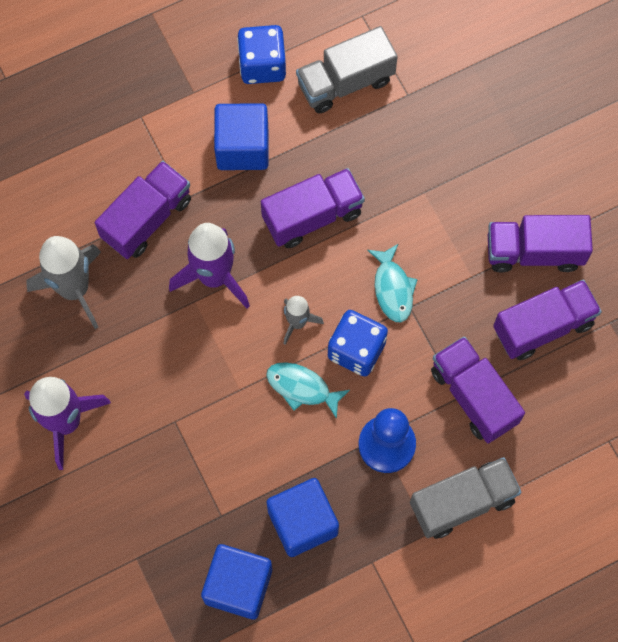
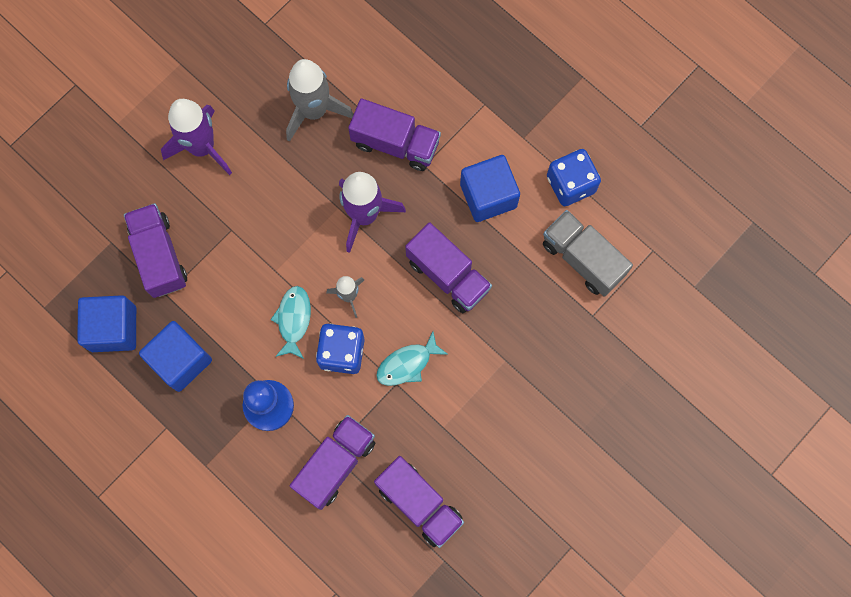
camera: 70 degrees right, 5 degrees up
grey truck [410,457,521,539] -> none
purple truck [488,215,593,273] -> purple truck moved to [124,203,187,298]

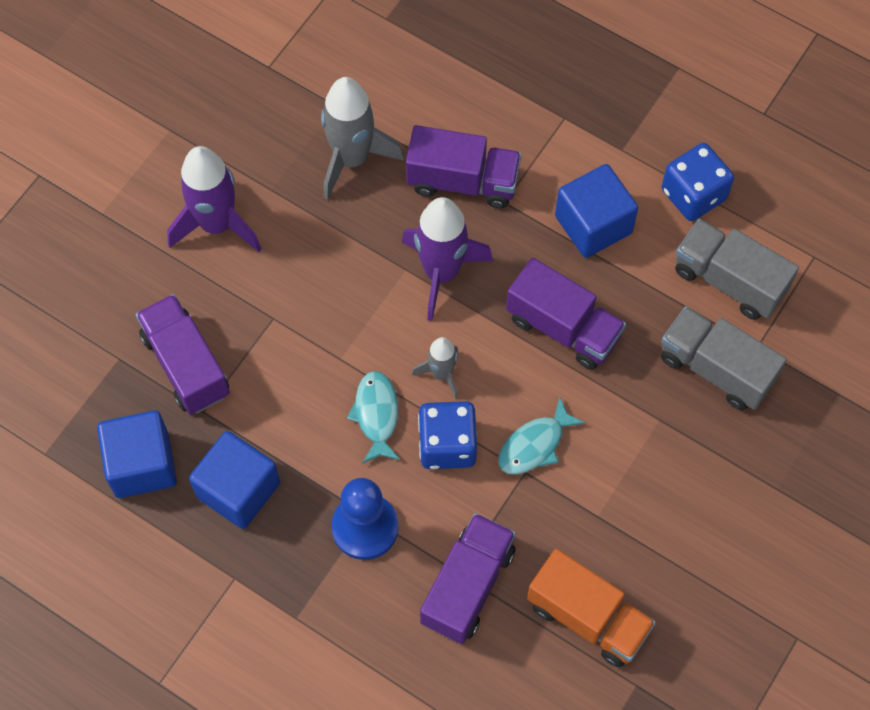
camera: 10 degrees left, 10 degrees down
purple truck [374,456,464,548] -> orange truck [527,549,656,668]
none -> grey truck [661,306,787,410]

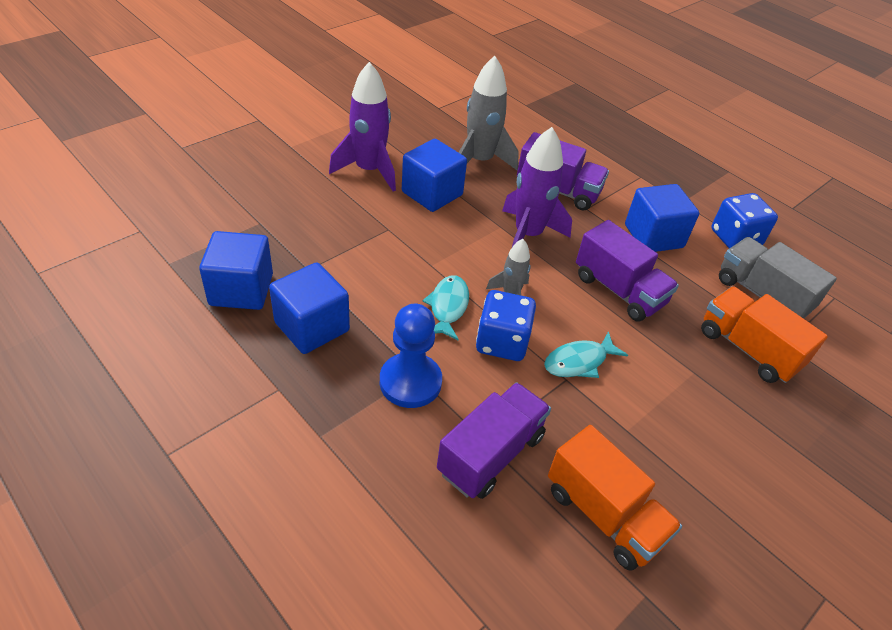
camera: 10 degrees right, 20 degrees down
purple truck [136,294,230,415] -> none
grey truck [661,306,787,410] -> orange truck [701,287,828,383]
none -> blue cube [402,139,467,212]

